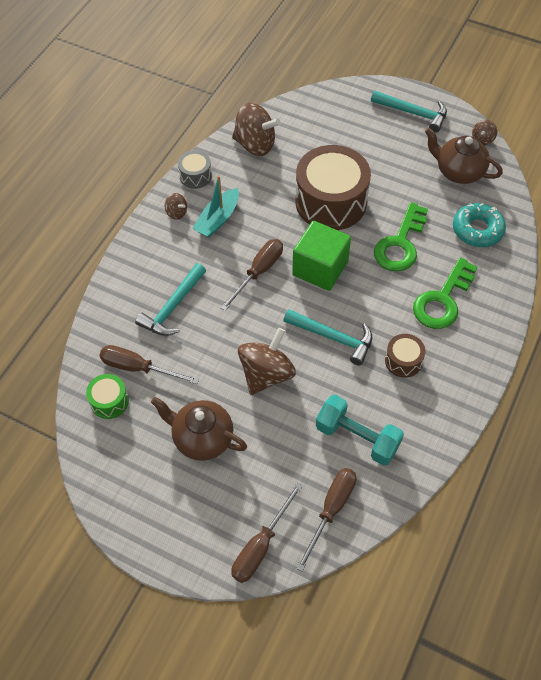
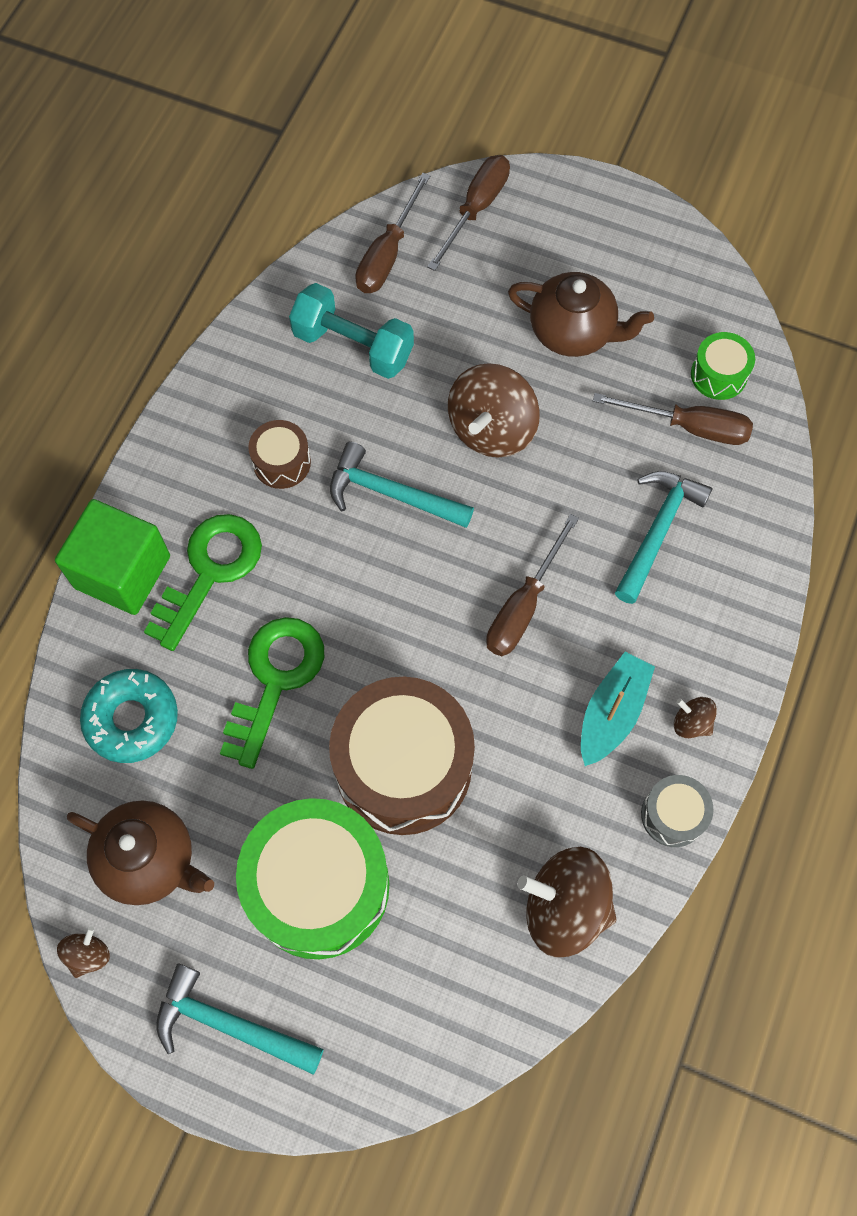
camera: 175 degrees right, 10 degrees up
green cube [292,221,351,291] -> green cube moved to [55,499,170,615]
none -> green drum [236,798,390,959]

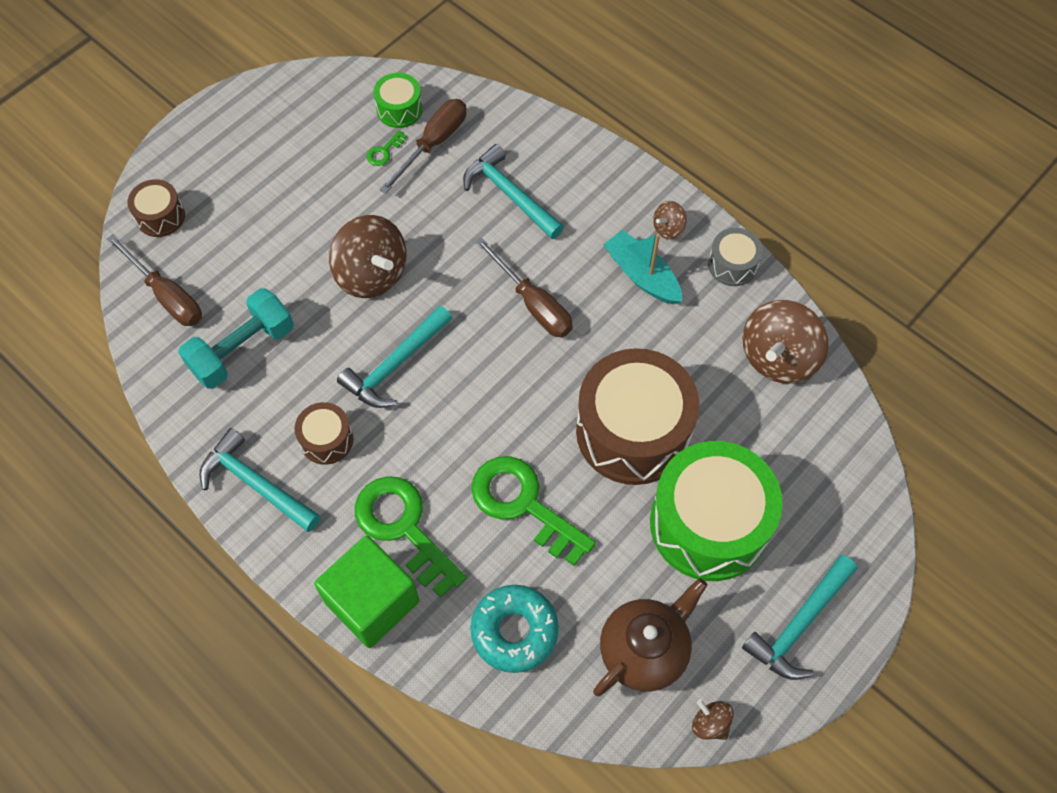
camera: 70 degrees left, 5 degrees down
brown screwdriver [427,155,510,271] -> brown drum [127,179,185,237]
brown teapot [508,272,654,357] -> none
none -> turquoise hammer [199,428,320,532]
none -> green key [367,130,407,166]

